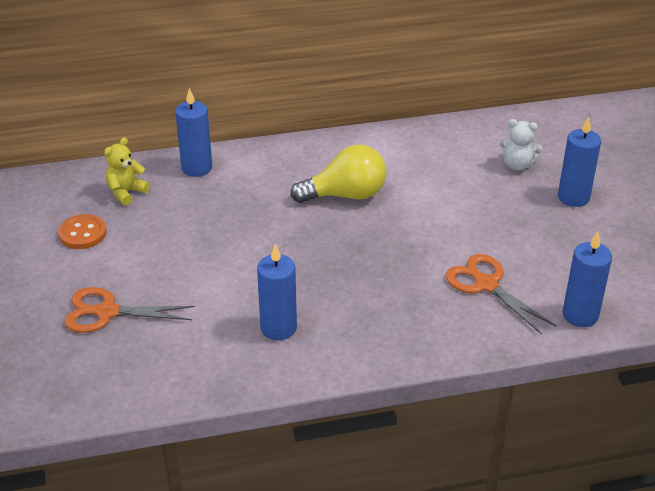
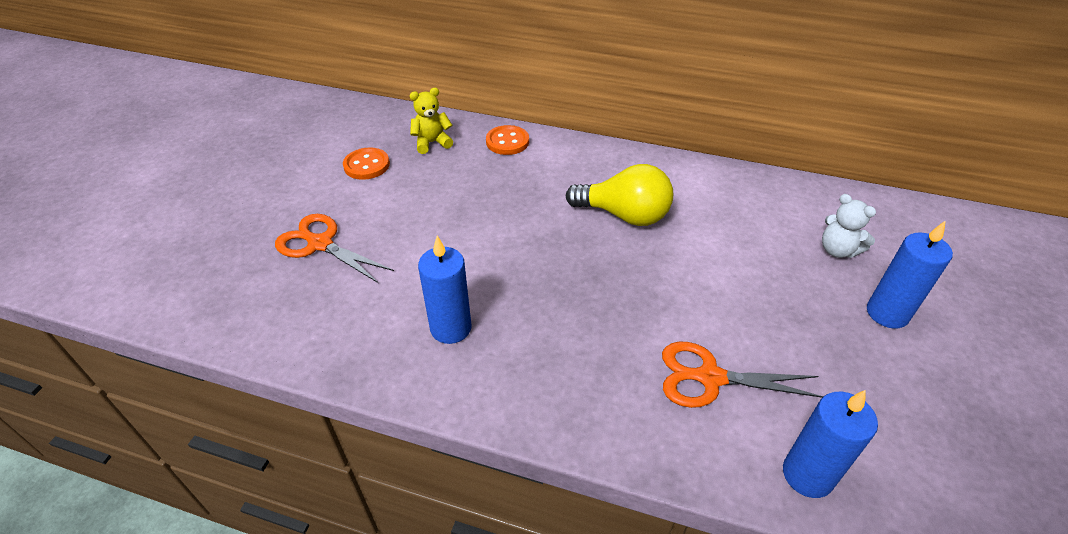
camera: 30 degrees right, 5 degrees up
blue candle [175,88,212,177] -> orange button [486,125,529,155]
orange scissors [446,254,556,335] -> orange scissors turned 75 degrees counterclockwise [662,342,824,408]

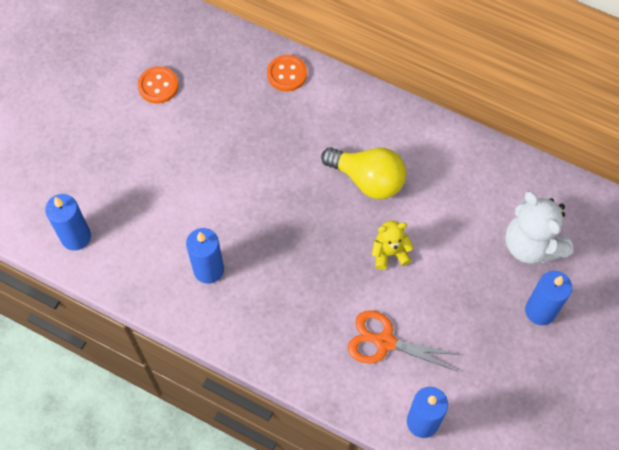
camera: 10 degrees right, 20 degrees up
orange scissors [275,214,394,283] -> none
yellow teddy bear [410,88,453,154] -> yellow teddy bear moved to [372,221,414,270]
white teddy bear [822,194,876,258] -> white teddy bear [505,191,573,264], size x1.72
none -> blue candle [45,194,91,251]

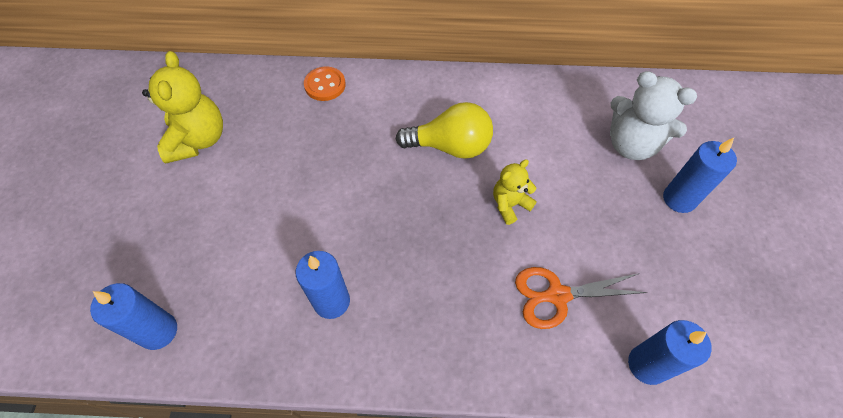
camera: 25 degrees left, 5 degrees down
orange button [138,66,178,104] -> yellow teddy bear [142,51,223,164]

